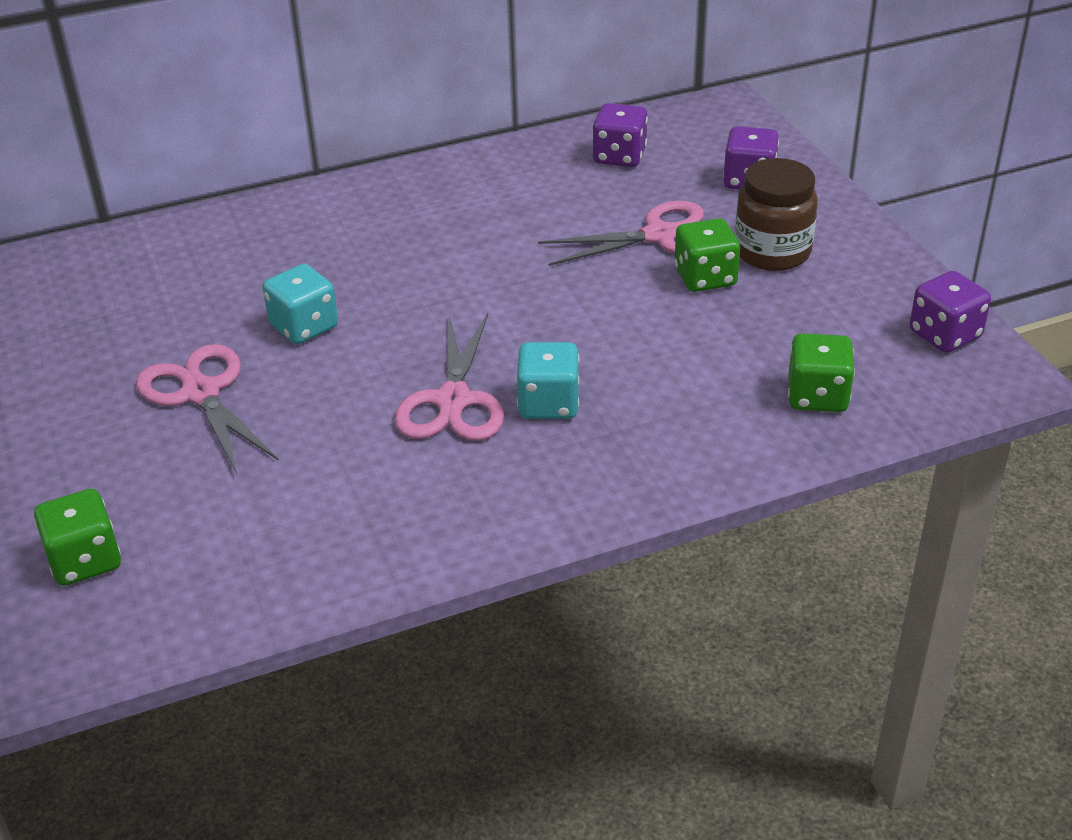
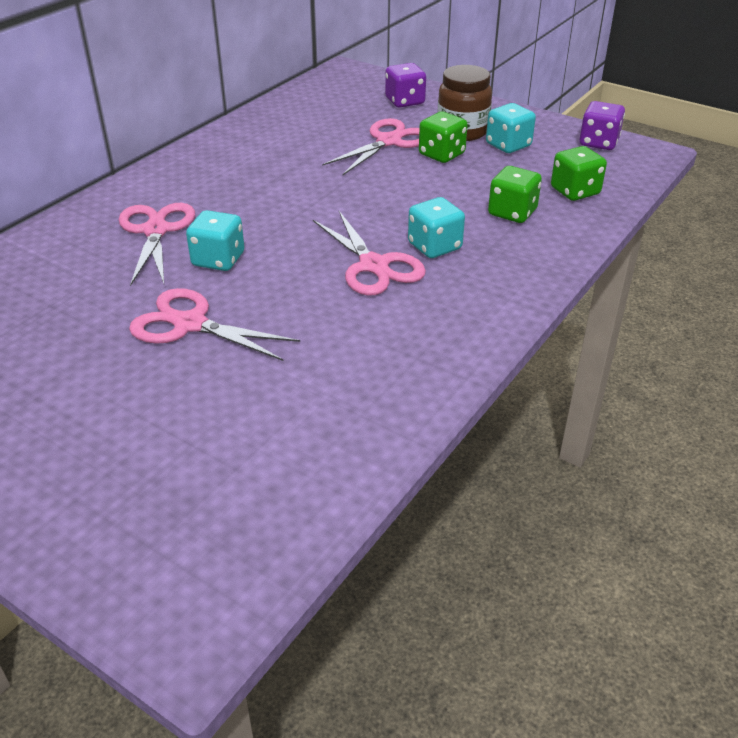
camera: 35 degrees left, 0 degrees up
green dice [34,489,121,586] -> green dice moved to [488,166,542,223]
purple dice [593,103,648,167] -> none
none -> pink scissors [119,203,195,286]
none -> turquoise dice [486,103,536,153]

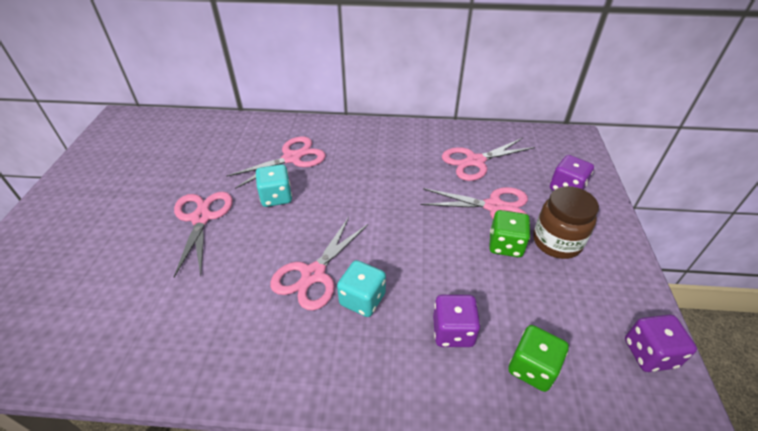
camera: 60 degrees right, 5 degrees up
turquoise dice [486,103,536,153] -> none
green dice [488,166,542,223] -> purple dice [433,295,480,347]
none -> pink scissors [442,138,535,181]

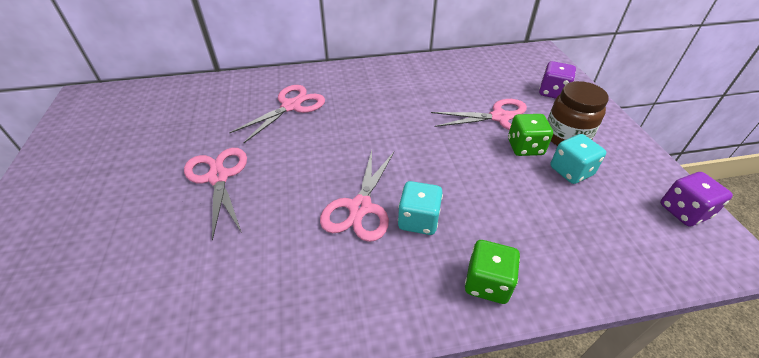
camera: 15 degrees left, 0 degrees up
turquoise dice [255,164,292,207] -> turquoise dice moved to [550,134,606,184]
purple dice [433,295,480,347] -> none
pink scissors [442,138,535,181] -> none
green dice [508,325,569,392] -> green dice moved to [465,240,520,304]

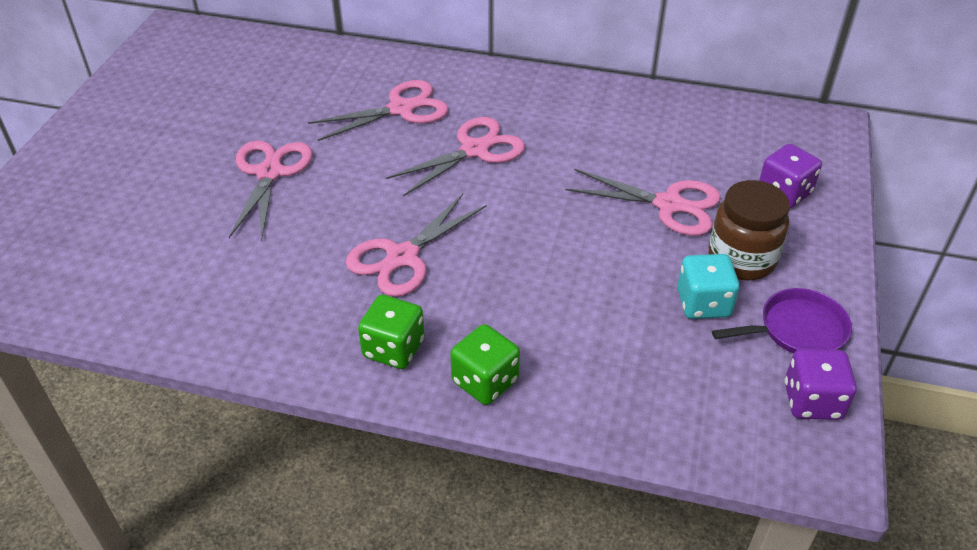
camera: 25 degrees right, 0 degrees up
turquoise dice [398,181,443,235] -> none
green dice [508,114,553,156] -> green dice moved to [358,294,425,369]
none -> pink scissors [386,117,525,196]
none -> purple pan [712,288,852,354]

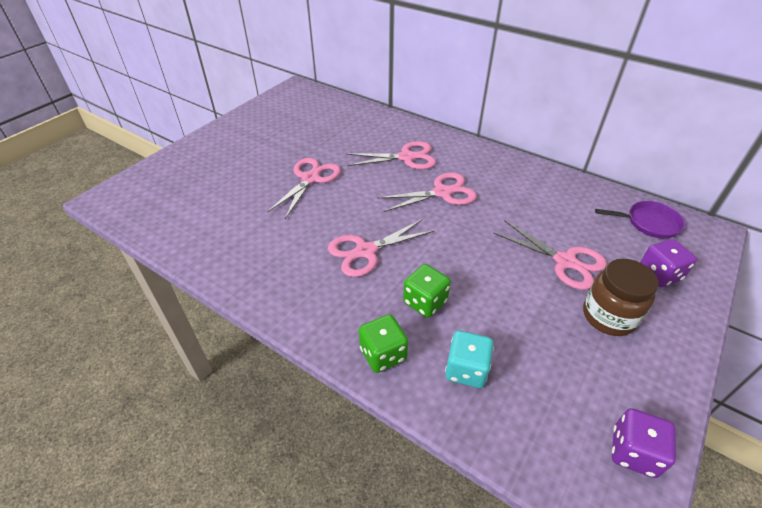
camera: 20 degrees right, 0 degrees up
green dice [358,294,425,369] -> green dice moved to [403,264,451,318]
turquoise dice [677,254,740,319] -> turquoise dice moved to [445,330,494,388]
purple pan [712,288,852,354] -> purple pan moved to [595,201,685,239]

